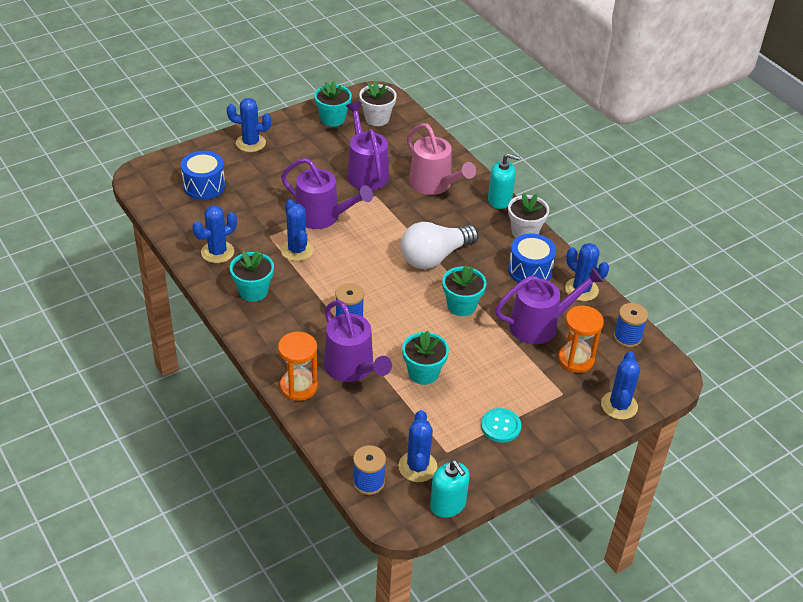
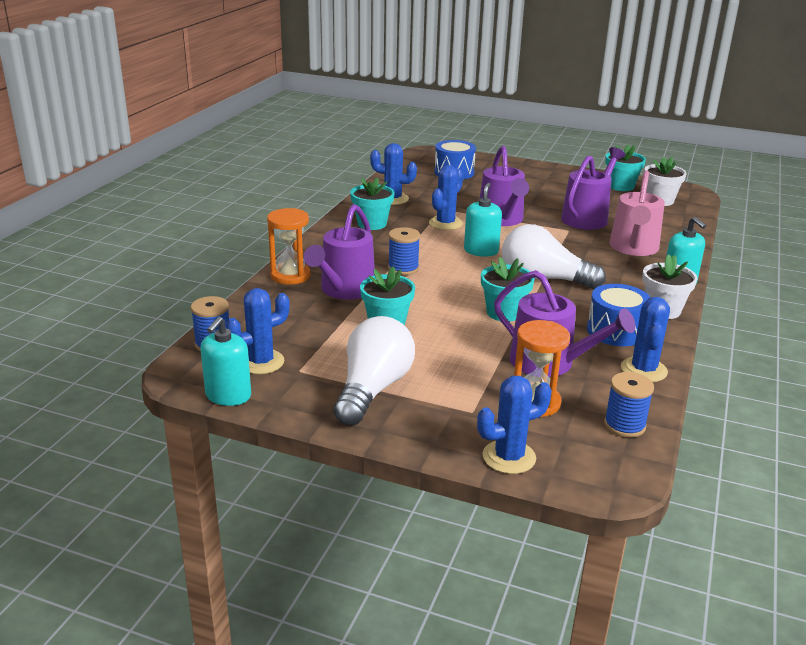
camera: 55 degrees right, 15 degrees down
blue cactus [227,98,272,152] -> none
turquoise button [481,408,521,442] -> white light bulb [333,316,415,426]
none -> turquoise soap dispenser [464,183,502,257]

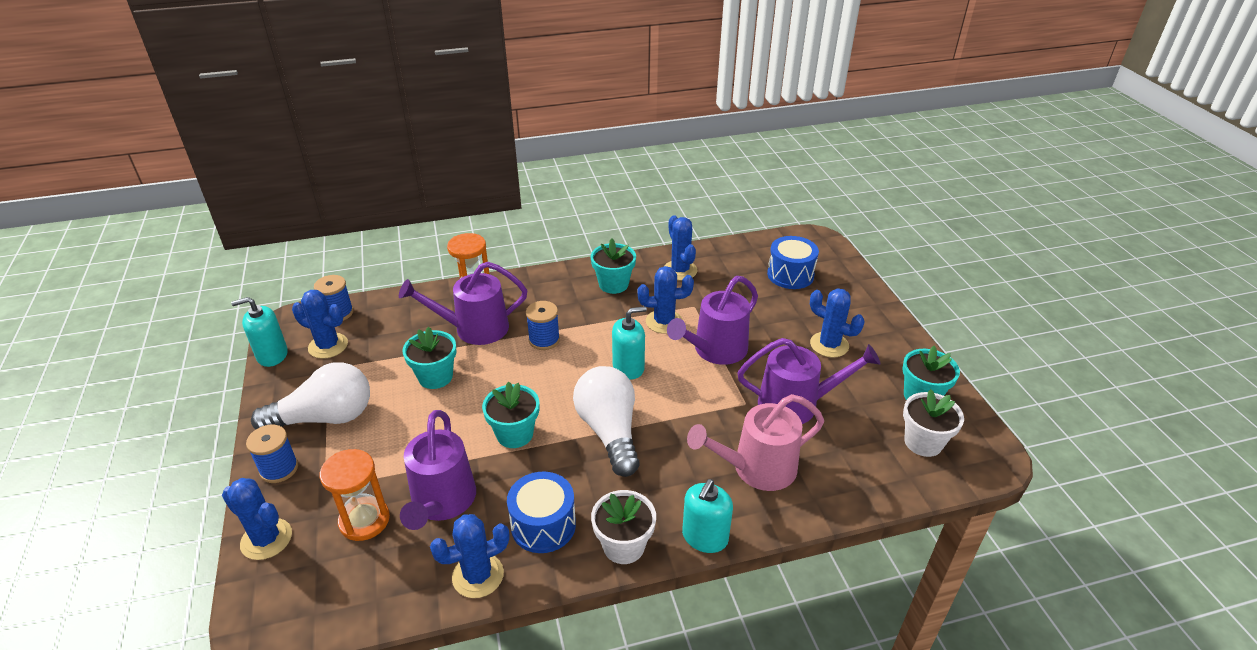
camera: 55 degrees right, 10 degrees up
blue spool [604,372,654,438] -> blue spool moved to [246,425,298,483]
none -> blue cactus [810,288,865,357]

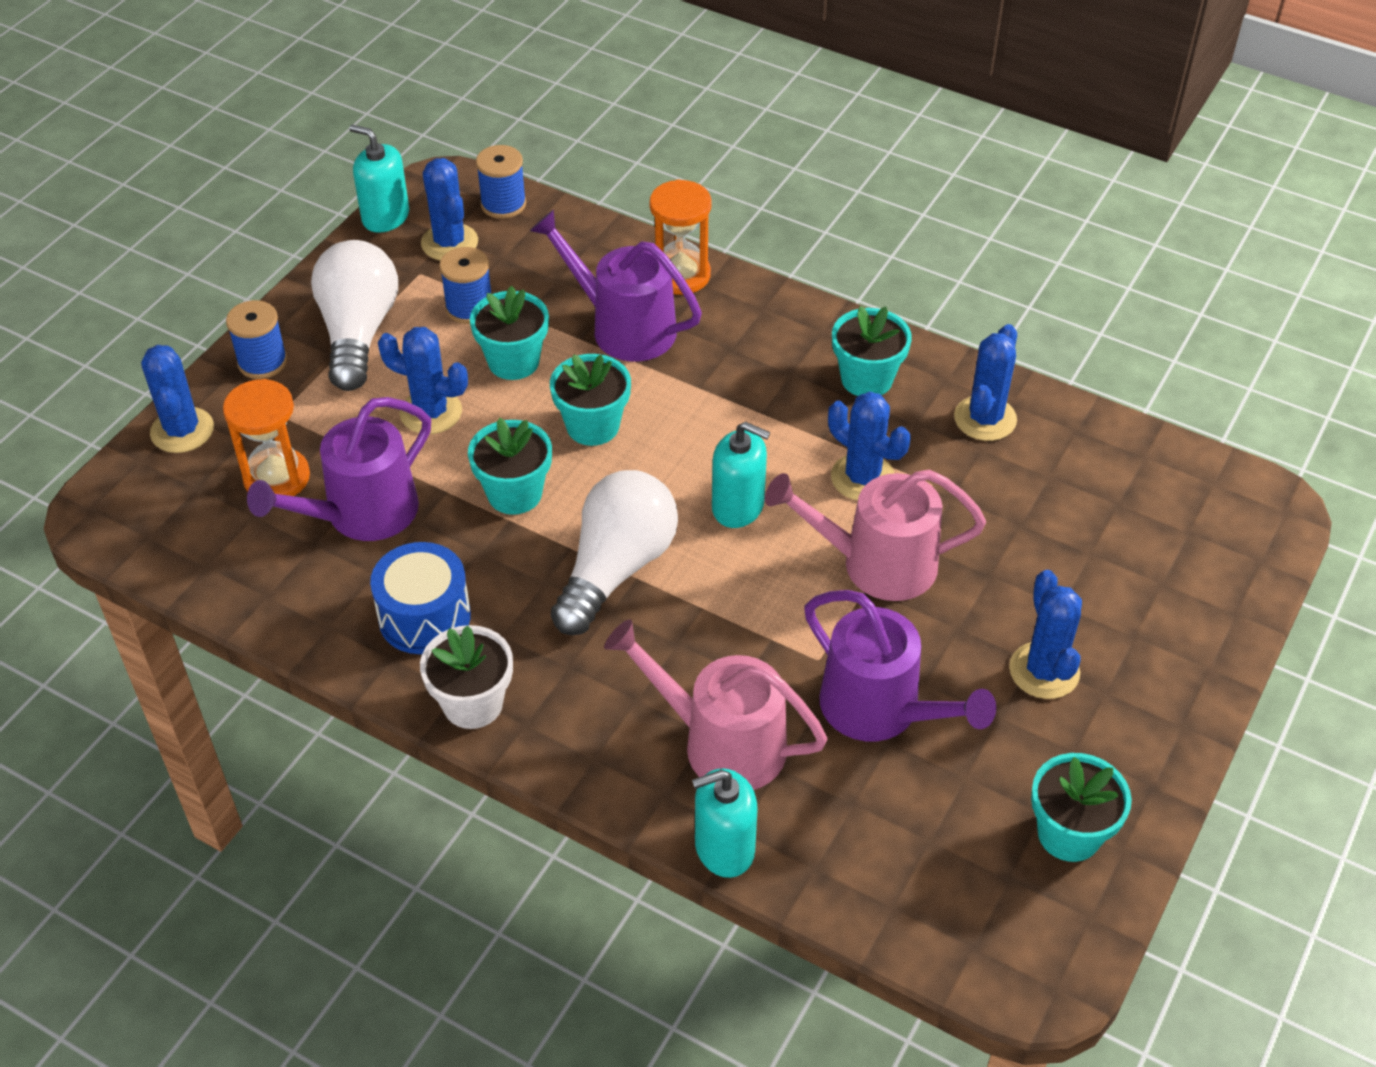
camera: 45 degrees right, 10 degrees up
white light bulb [251,362,370,429] -> white light bulb turned 120 degrees counterclockwise [311,240,398,391]
blue cactus [430,514,510,598] -> blue cactus moved to [378,327,468,434]
blue spool [526,301,560,350] -> blue spool moved to [439,247,491,324]
purple watering can [667,276,758,365] -> pink watering can [765,470,986,601]
turquoise soap dispenser [682,479,733,553] -> turquoise soap dispenser moved to [692,768,758,878]
blue drum [767,236,819,289] -> none
white flower pot [903,389,964,457] -> none
none -> turquoise flower pot [550,354,631,446]

